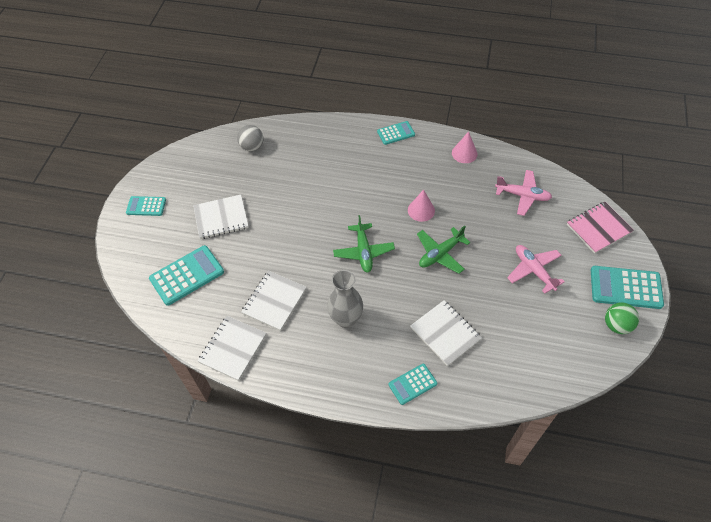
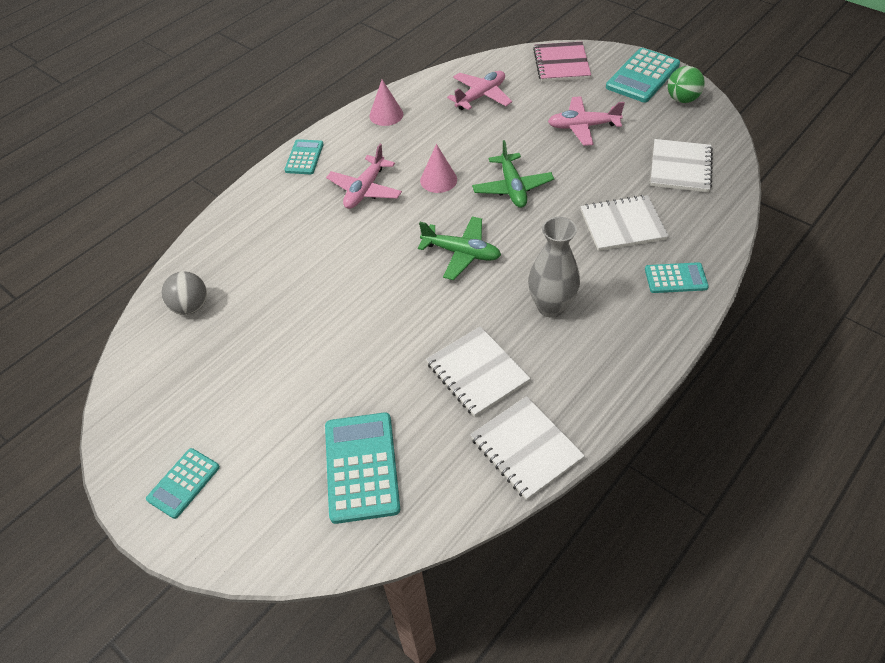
camera: 60 degrees left, 5 degrees down
white notebook [193,195,249,239] -> white notebook moved to [650,139,713,192]
turquoise calculator [388,364,437,405] -> turquoise calculator turned 90 degrees counterclockwise [645,262,709,293]
none -> pink plane [326,144,402,209]

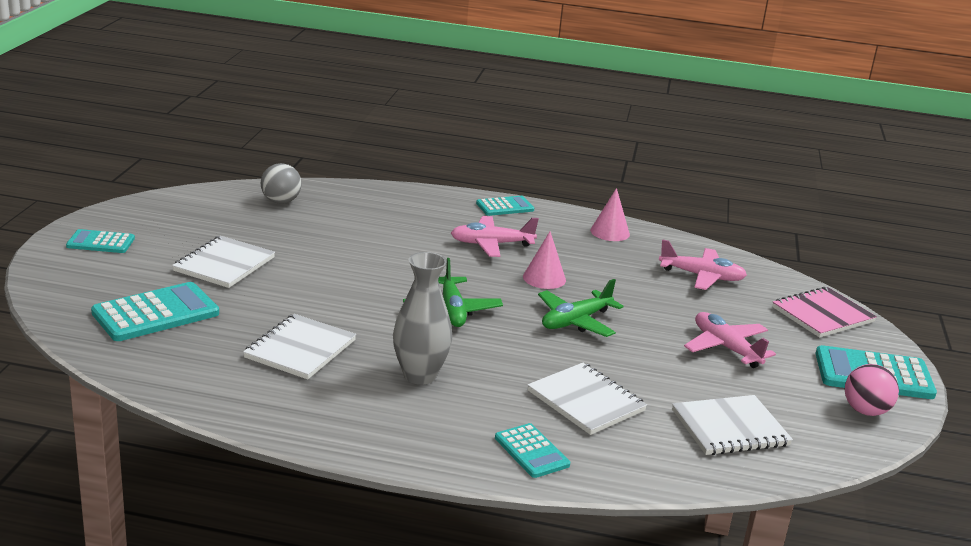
camera: 55 degrees right, 25 degrees down
white notebook [470,396,585,500] -> white notebook moved to [172,236,275,288]
green ball [668,66,705,103] -> pink ball [845,364,899,416]

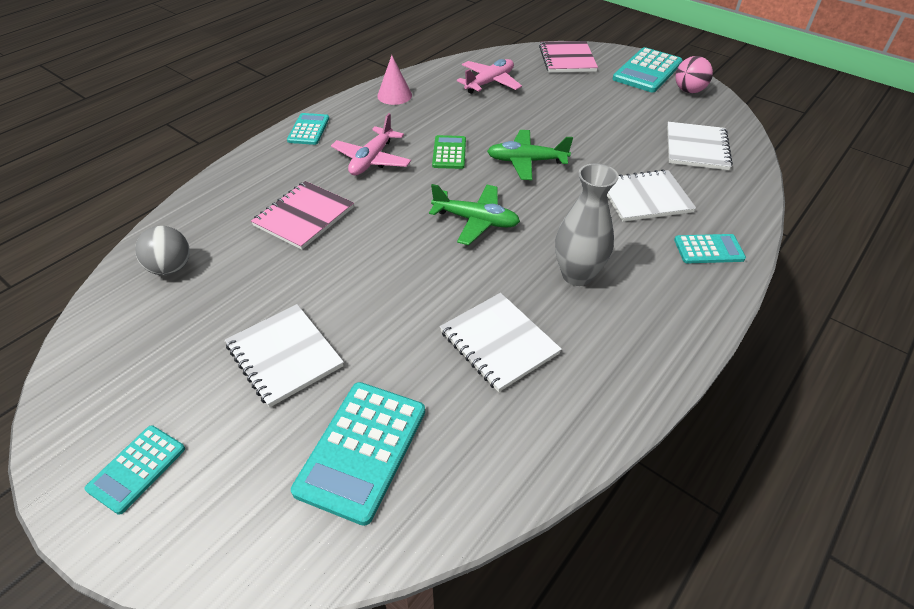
camera: 60 degrees left, 20 degrees up
turquoise calculator [91,282,219,341] -> turquoise calculator turned 150 degrees counterclockwise [291,382,425,526]
pink cone [523,231,566,289] -> green calculator [432,135,466,169]
green plane [538,279,623,337] -> green plane turned 105 degrees clockwise [487,130,573,180]
pink plane [684,312,776,368] -> none
none -> pink notebook [251,181,354,250]

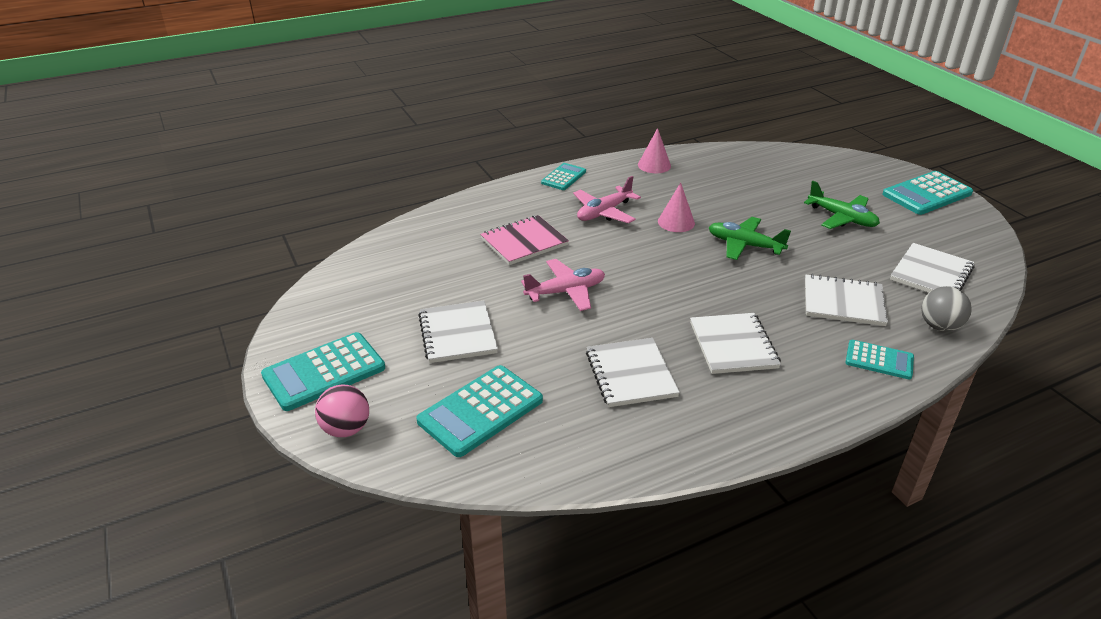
camera: 25 degrees right, 10 degrees down
turquoise calculator [85,425,185,515] -> turquoise calculator [261,332,385,411], size x1.69
grey ball [135,226,190,275] -> grey ball moved to [921,286,972,332]
green plane [429,184,520,245] -> green plane moved to [804,181,880,229]
green calculator [432,135,466,169] -> pink cone [658,182,695,232]
pink plane [457,59,522,94] -> pink plane moved to [521,259,605,311]
pink notebook [539,41,598,73] -> none
grey vase [555,163,619,286] -> white notebook [690,313,781,374]
pink ball [675,56,713,93] -> pink ball moved to [315,384,369,437]

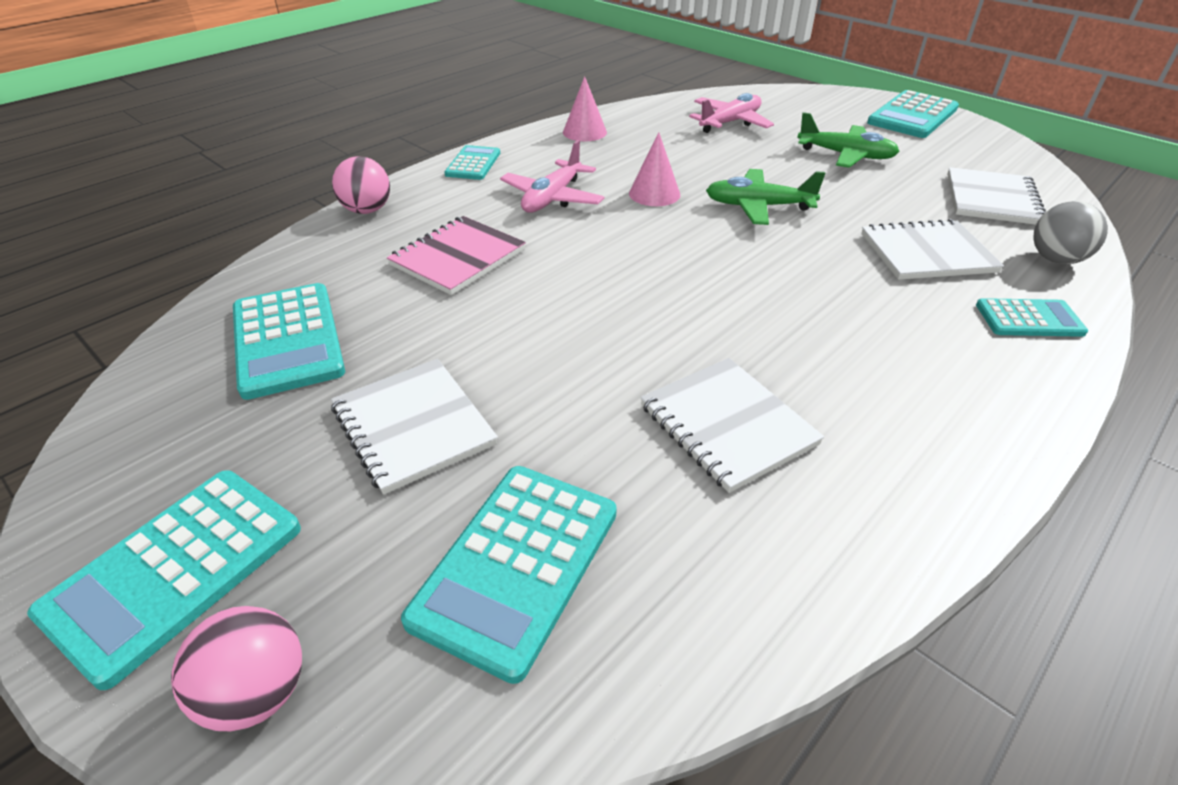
camera: 20 degrees left, 5 degrees up
pink plane [521,259,605,311] -> pink plane moved to [689,93,774,133]
white notebook [690,313,781,374] -> none
none -> turquoise calculator [233,283,345,400]
none -> pink ball [332,156,390,214]

